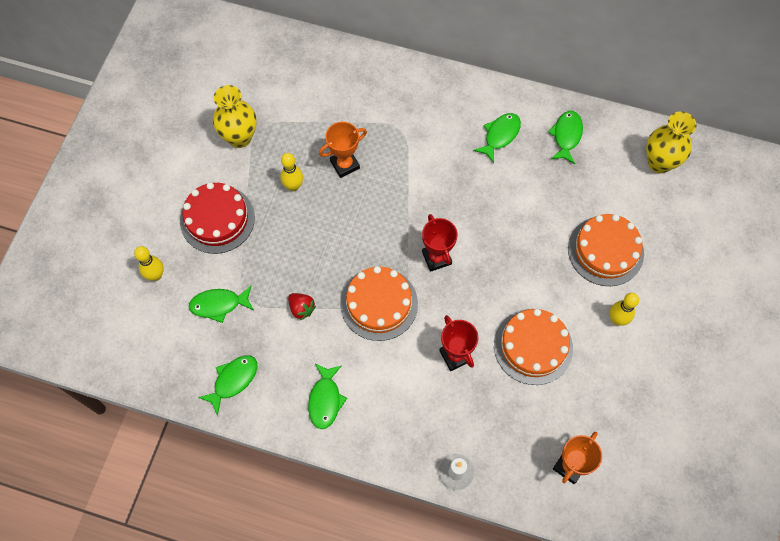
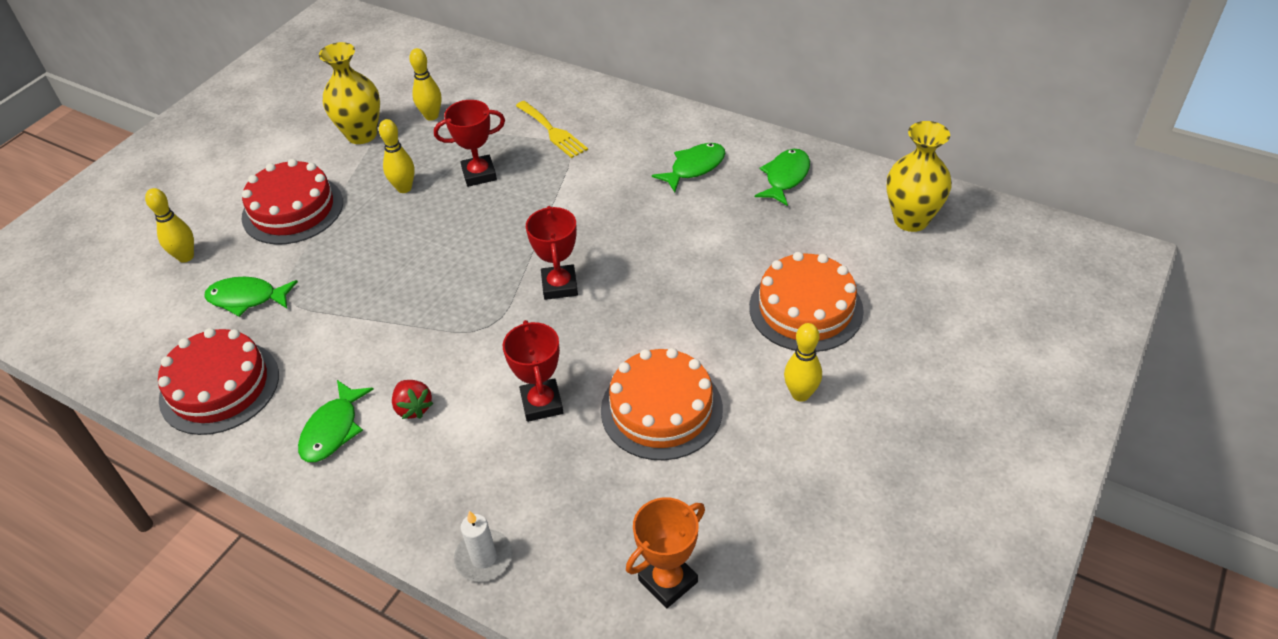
camera: 15 degrees right, 20 degrees down
green fish [198,355,257,416] -> red cake [158,328,279,435]
red strawberry [288,293,316,320] -> red strawberry moved to [392,380,433,419]
orange trophy [319,122,367,178] -> red trophy [434,100,505,187]
orange cake [340,266,418,341] -> none
none -> yellow bowling pin [409,48,441,121]
none -> yellow fork [516,101,588,158]

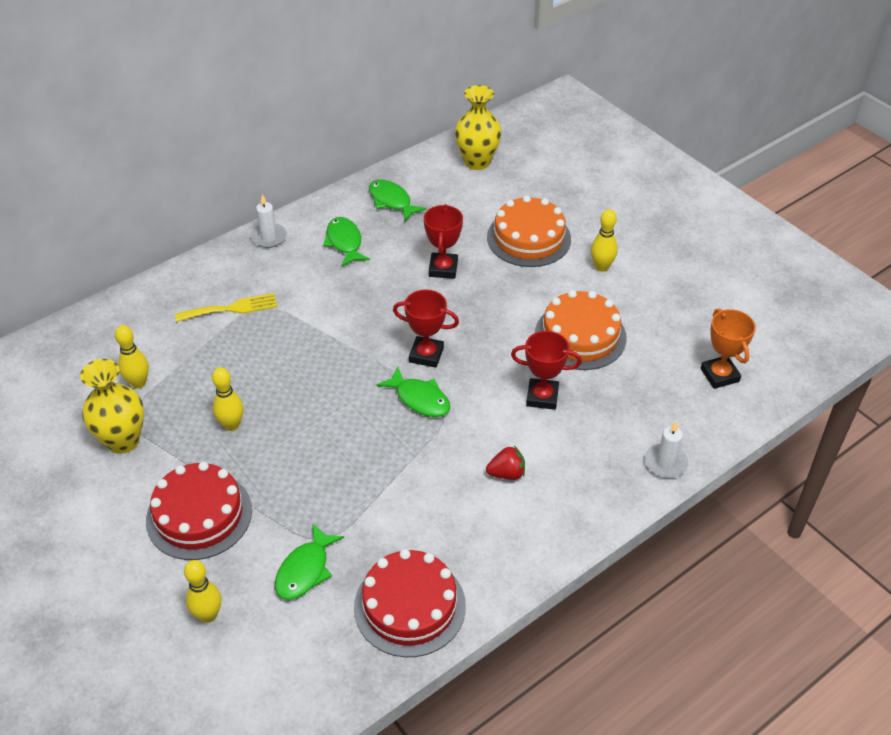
camera: 70 degrees left, 0 degrees up
green fish [298,380,374,462] -> green fish moved to [377,367,450,417]
red trophy [434,100,505,187] -> red trophy moved to [424,204,463,279]
none -> white candle [250,194,287,248]

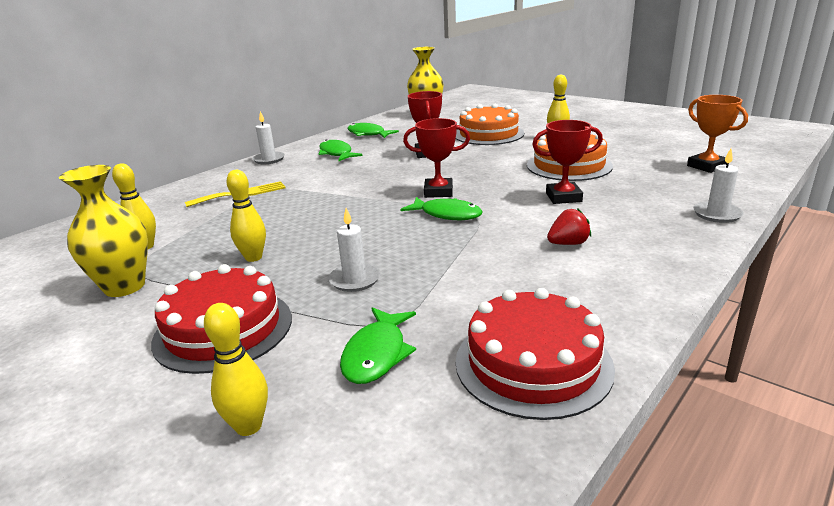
camera: 10 degrees left, 20 degrees down
none -> white candle [329,208,380,292]

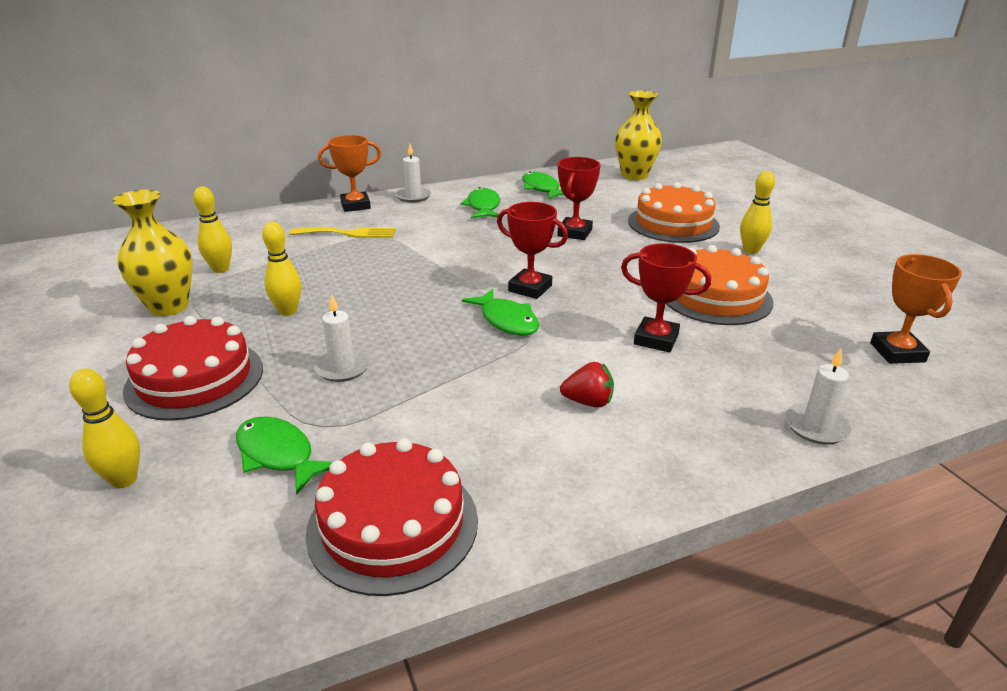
camera: 25 degrees right, 5 degrees up
green fish [340,307,416,384] -> green fish turned 90 degrees clockwise [236,416,332,494]
none -> orange trophy [318,135,381,212]

